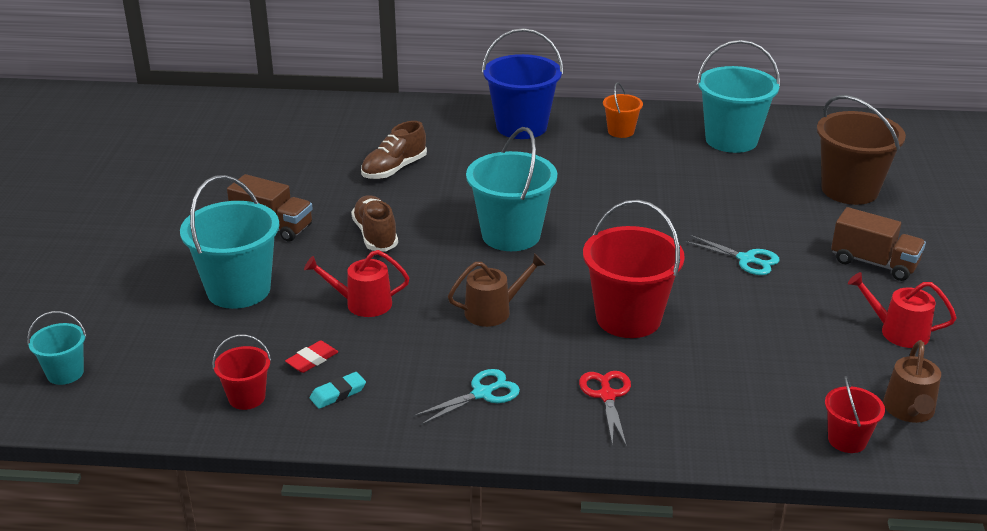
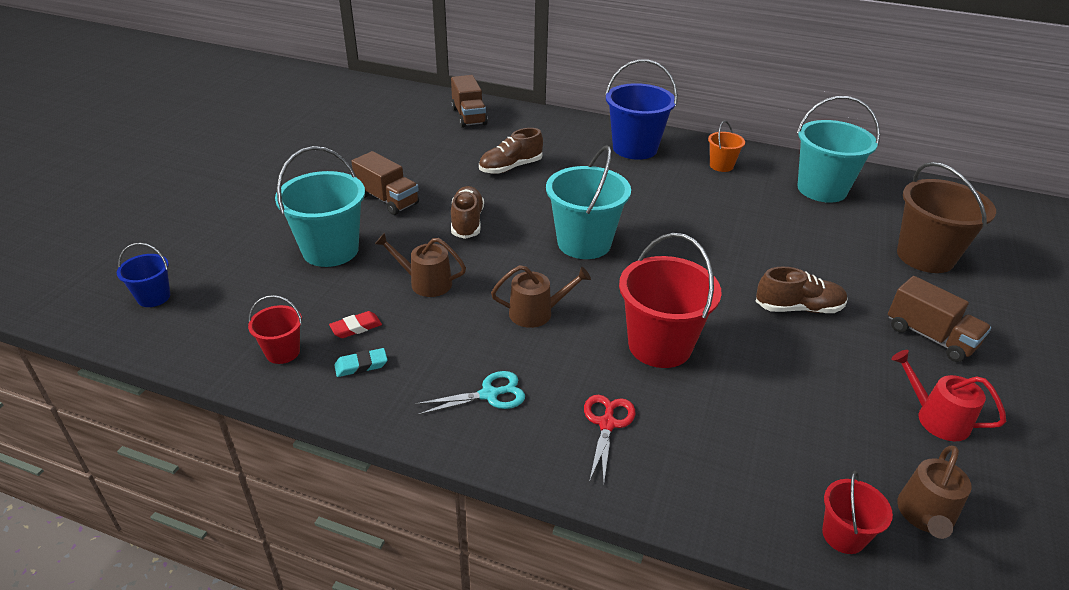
camera: 15 degrees right, 5 degrees up
turquoise bucket [27,311,86,385] -> blue bucket [117,243,170,307]
red watering can [304,250,409,317] -> brown watering can [375,233,466,297]
turquoise scissors [685,235,779,275] -> brown shoe [756,266,848,313]
none -> brown truck [451,75,488,128]

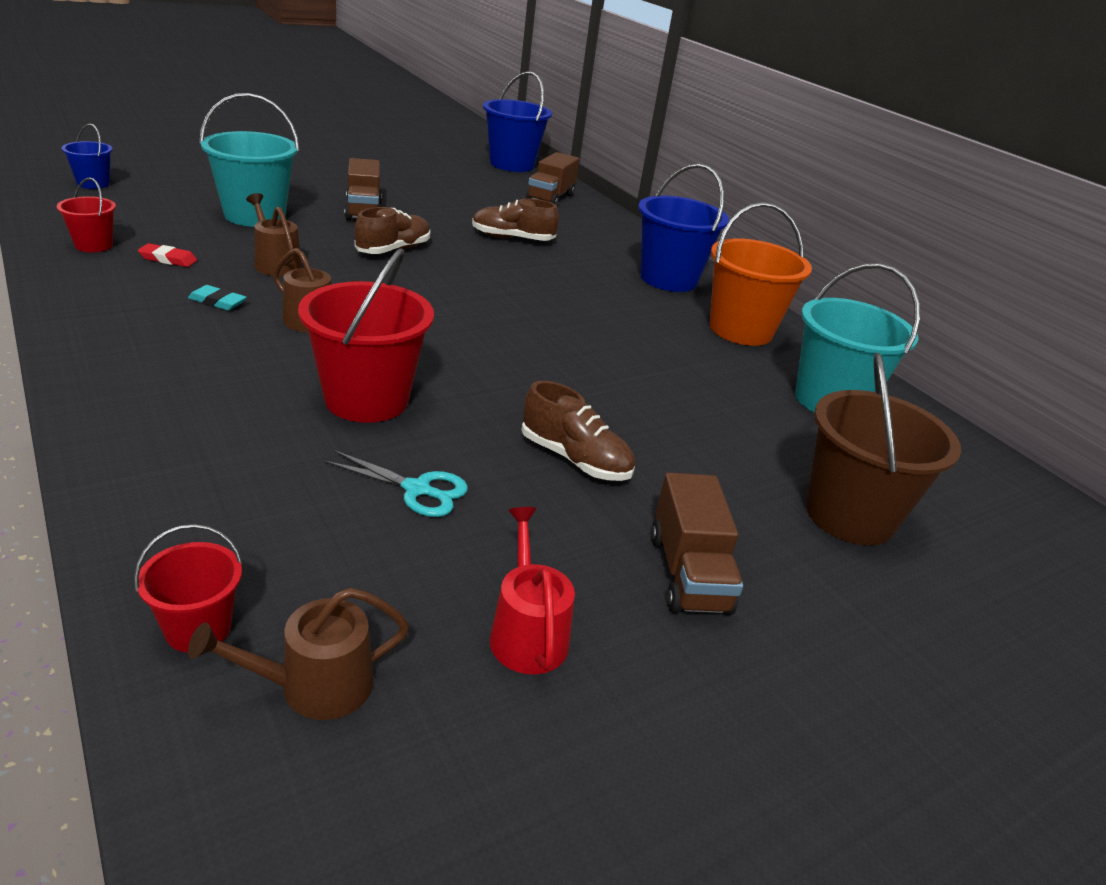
camera: 35 degrees right, 5 degrees down
turquoise eraser [334,348,388,377] -> turquoise eraser moved to [188,285,247,310]
turquoise scissors [415,371,525,415] -> turquoise scissors moved to [324,450,468,517]
turquoise bucket [546,145,631,259] -> none
red scissors [584,395,635,483] -> none
orange bucket [708,121,745,172] -> orange bucket [710,202,812,346], size x1.94
none -> blue bucket [483,71,552,172]

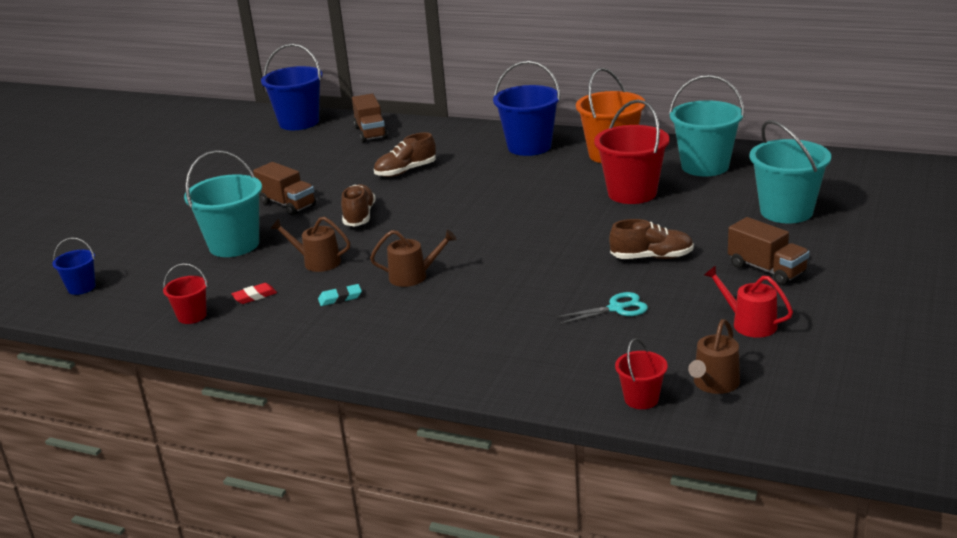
camera: 30 degrees left, 5 degrees down
red bucket [298,248,434,423] -> red bucket moved to [594,99,670,204]
brown bucket [806,353,961,546] -> turquoise bucket [749,120,831,224]

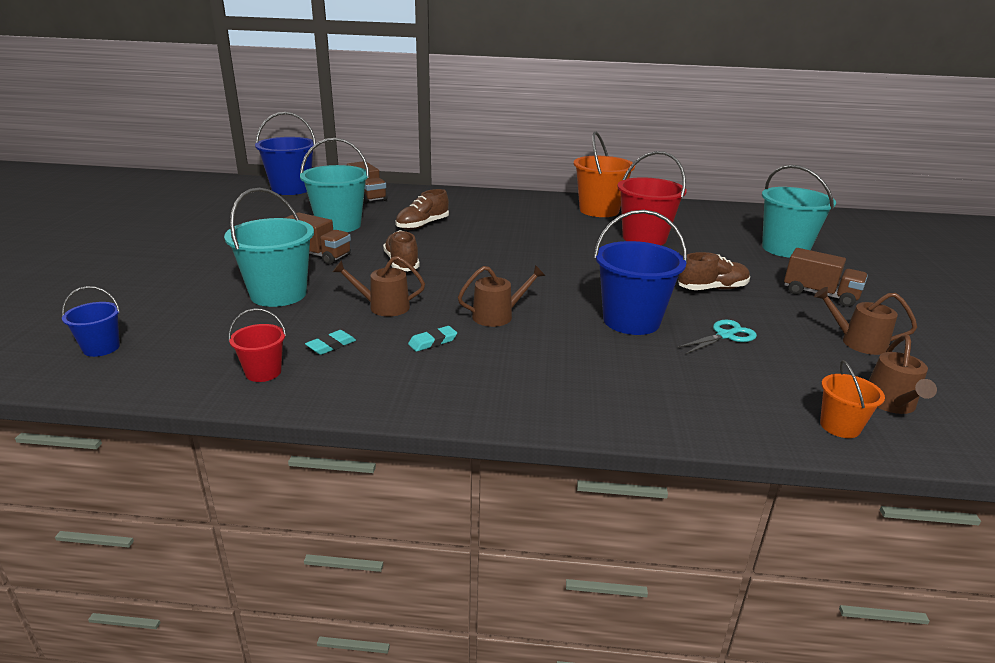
camera: 20 degrees left, 0 degrees up
red eraser [231,283,277,304] -> turquoise eraser [305,330,356,355]
blue bucket [493,61,561,156] -> blue bucket moved to [594,210,687,335]
red bucket [615,338,668,409] -> orange bucket [820,360,885,438]
turquoise bucket [669,75,745,176] -> turquoise bucket moved to [300,138,370,232]
red watering can [704,265,793,338] -> brown watering can [814,287,917,355]

